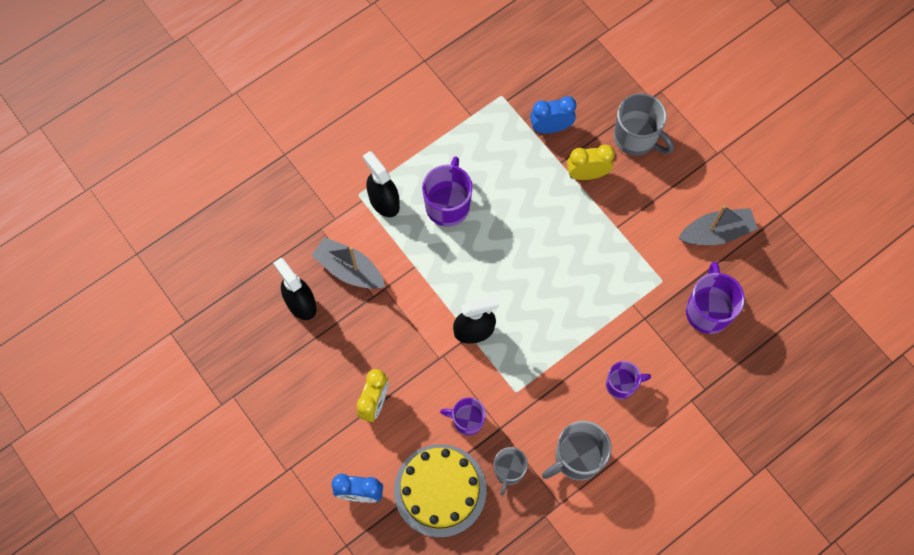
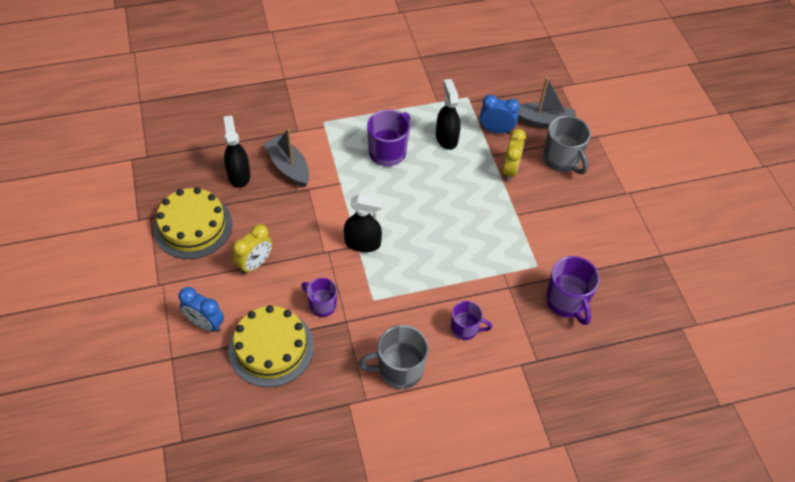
camera: 20 degrees right, 15 degrees down
black spray bottle [363,151,400,217] -> black spray bottle moved to [436,79,461,150]
grey mug [494,447,528,496] -> none
yellow clock [567,144,615,180] -> yellow clock turned 90 degrees clockwise [502,129,526,181]
grey boat [678,205,758,245] -> grey boat moved to [518,77,576,128]
purple mug [686,262,745,334] -> purple mug turned 135 degrees clockwise [546,256,600,325]
none -> yellow cake [153,187,232,259]

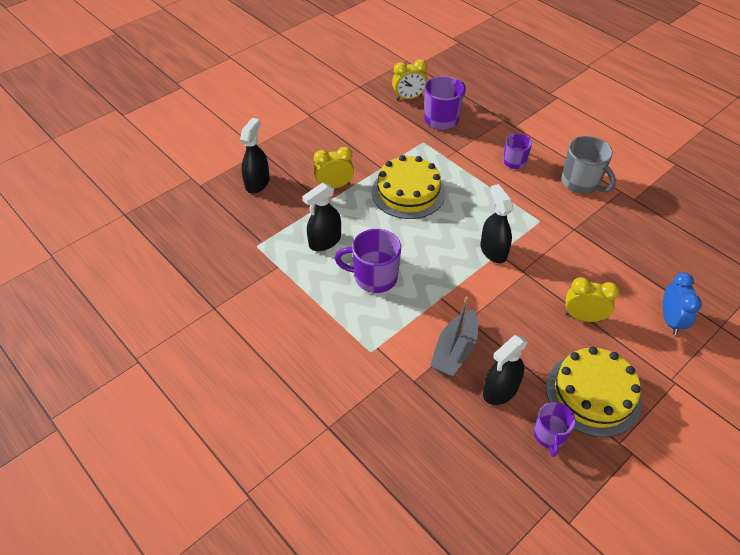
camera: 115 degrees left, 5 degrees down
yellow cake [228,305,314,387] -> yellow cake moved to [372,155,446,219]
purple mug [301,278,337,317] -> purple mug moved to [534,402,576,457]
blue clock [480,95,520,134] -> none
grey boat [518,77,576,128] -> black spray bottle [240,118,270,194]
grey mug [543,116,591,174] -> none
none -> yellow clock [392,59,427,100]

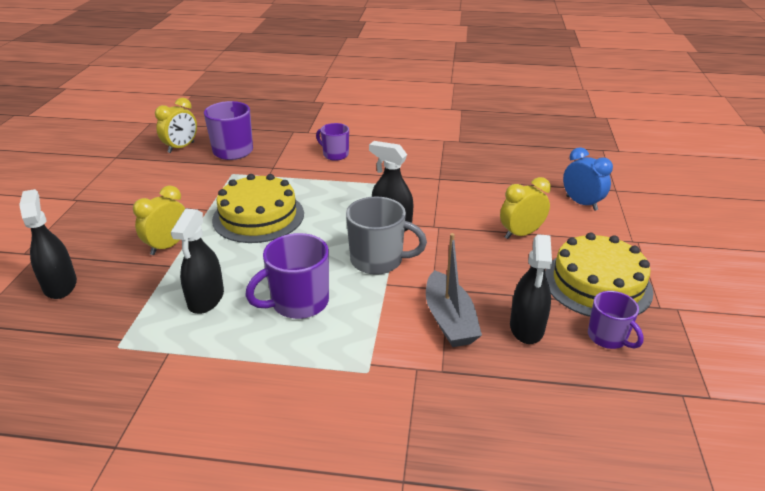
camera: 40 degrees left, 15 degrees down
grey mug [562,136,616,194] -> grey mug moved to [346,196,427,275]

